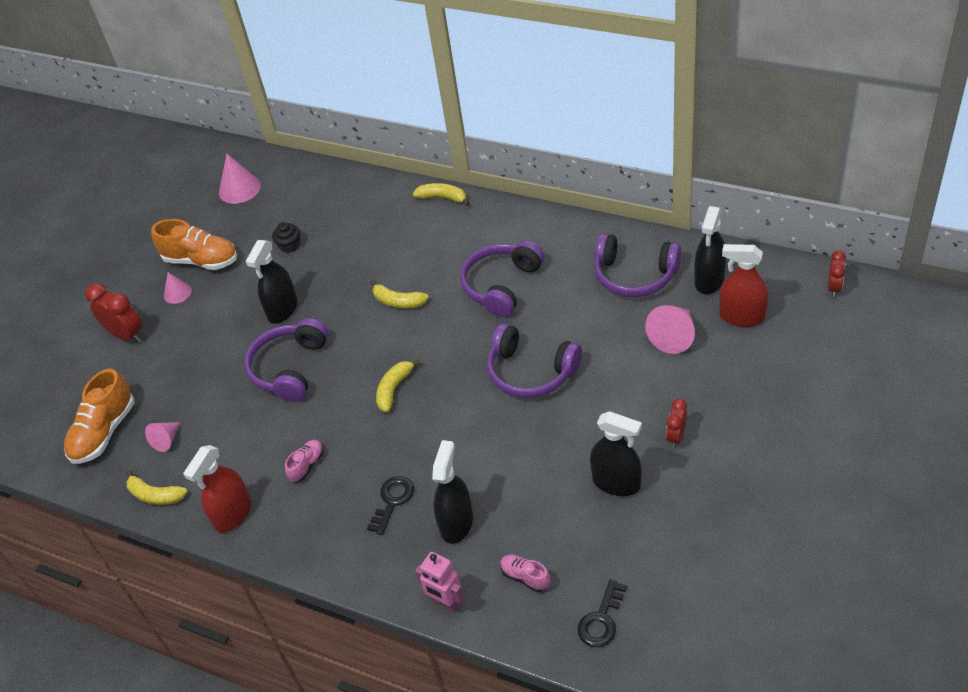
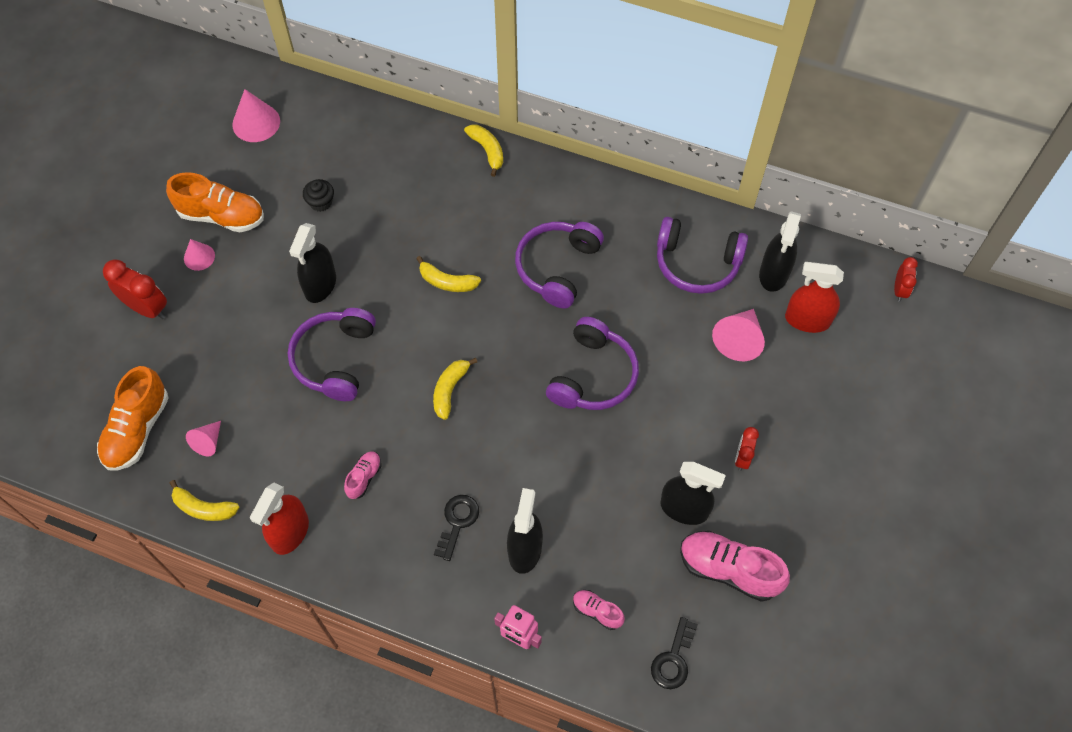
camera: 10 degrees left, 15 degrees up
yellow banana [413,183,470,206] -> yellow banana turned 45 degrees clockwise [464,124,503,177]
purple headphones [487,323,582,398] -> purple headphones turned 90 degrees counterclockwise [546,317,639,410]
none -> pink shoe [680,531,790,602]

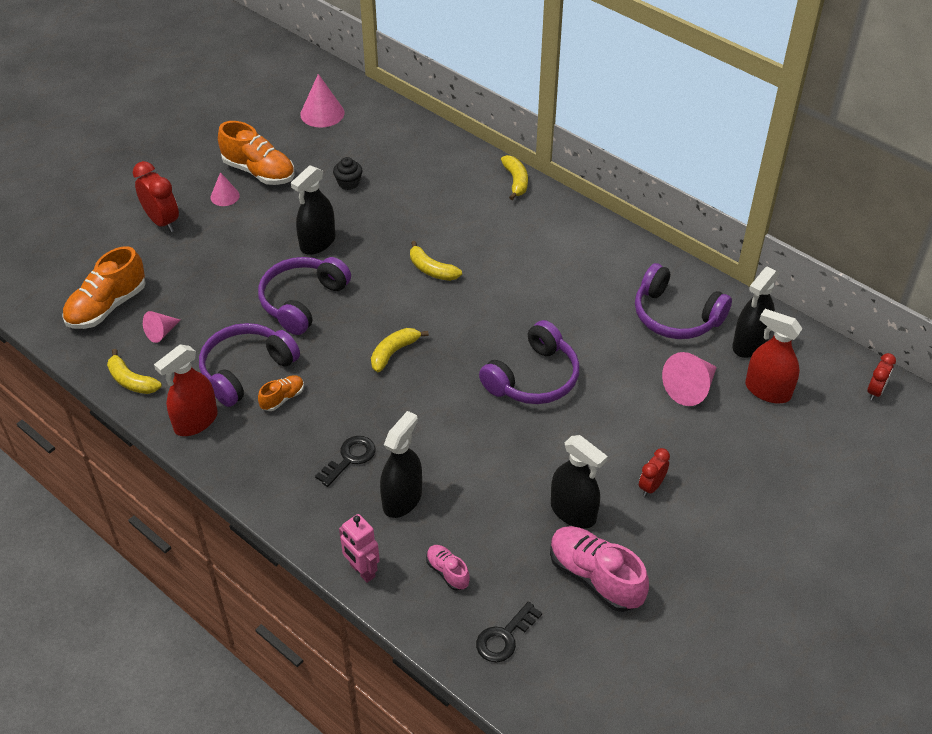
camera: 20 degrees right, 15 degrees down
pink shoe [344,451,381,499] -> orange shoe [258,375,304,411]
purple headphones [515,222,604,308] -> purple headphones moved to [199,323,300,407]

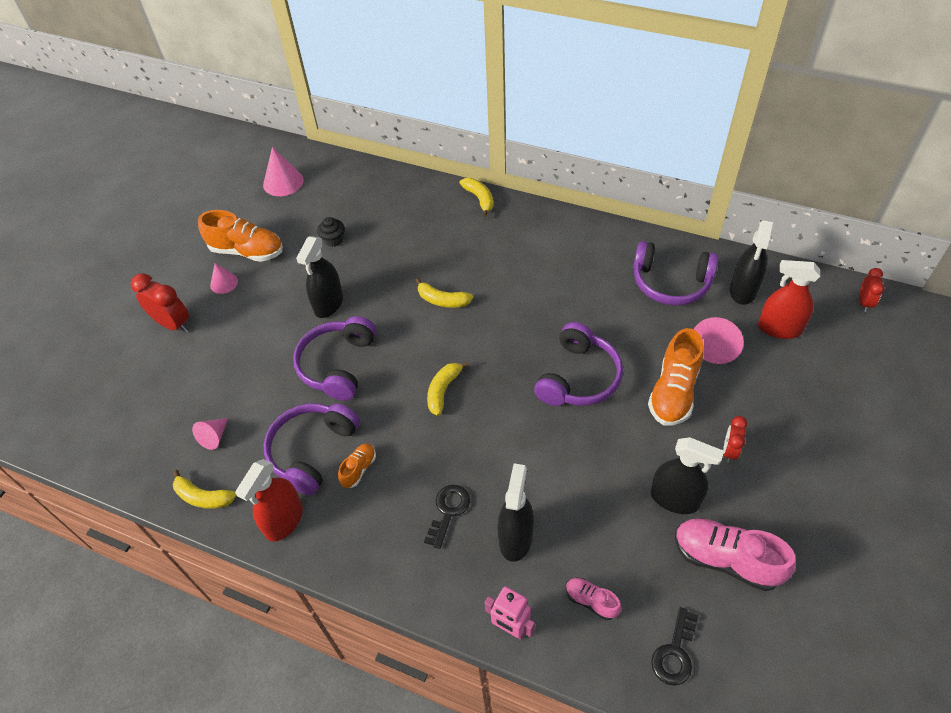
camera: 15 degrees left, 5 degrees up
orange shoe [62,246,145,329] -> orange shoe moved to [648,328,704,426]

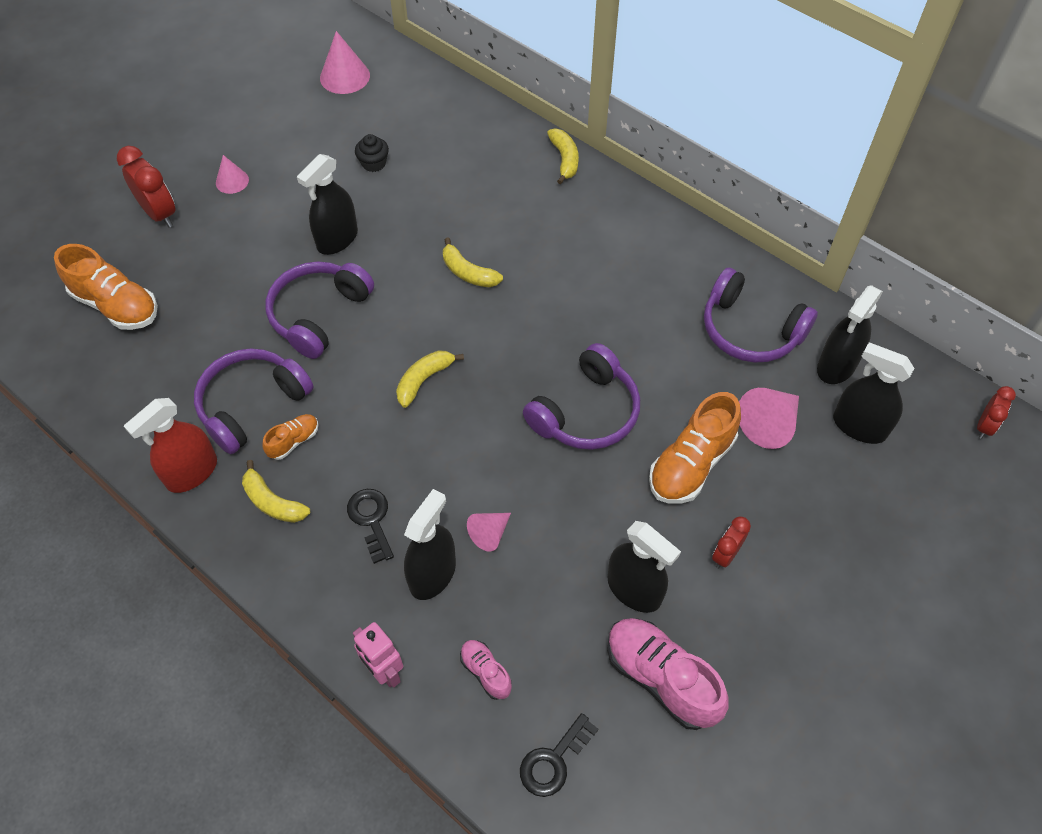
camera: 15 degrees right, 5 degrees up
yellow banana [173,470,237,509] -> yellow banana moved to [242,460,310,523]
pink cone [192,418,228,450] -> pink cone moved to [467,513,511,552]
orange shoe [198,210,283,262] -> orange shoe moved to [54,244,158,330]
black key [424,485,470,549] -> black key turned 60 degrees counterclockwise [347,489,394,564]
red spray bottle [758,260,820,339] -> black spray bottle [833,343,914,444]

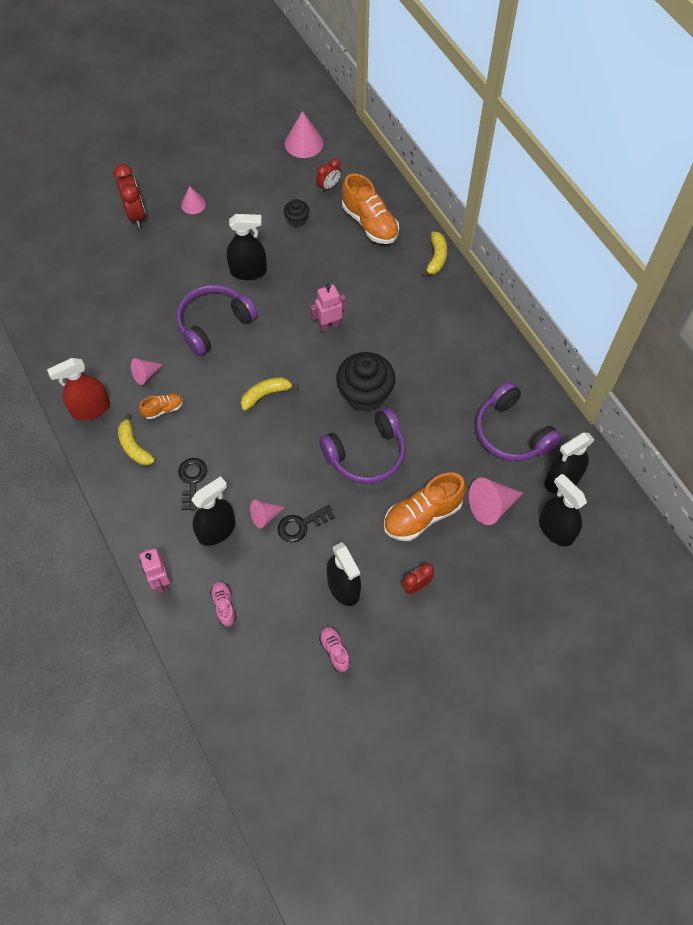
camera: 20 degrees right, 5 degrees up
orange shoe [54,244,158,330] -> orange shoe moved to [342,174,399,244]
purple headphones [194,348,314,454] -> pink cone [131,358,164,385]
black spray bottle [297,154,358,255] -> black spray bottle turned 150 degrees counterclockwise [226,214,267,280]
yellow banana [443,237,503,287] -> pink robot [310,284,346,331]
black key [520,713,598,797] -> black key moved to [278,505,335,543]
pink shoe [607,618,729,730] -> pink shoe [319,627,351,672], size x0.51
red clock [977,386,1016,439] -> red clock moved to [316,158,341,192]
none -> black cupcake [336,352,395,412]

